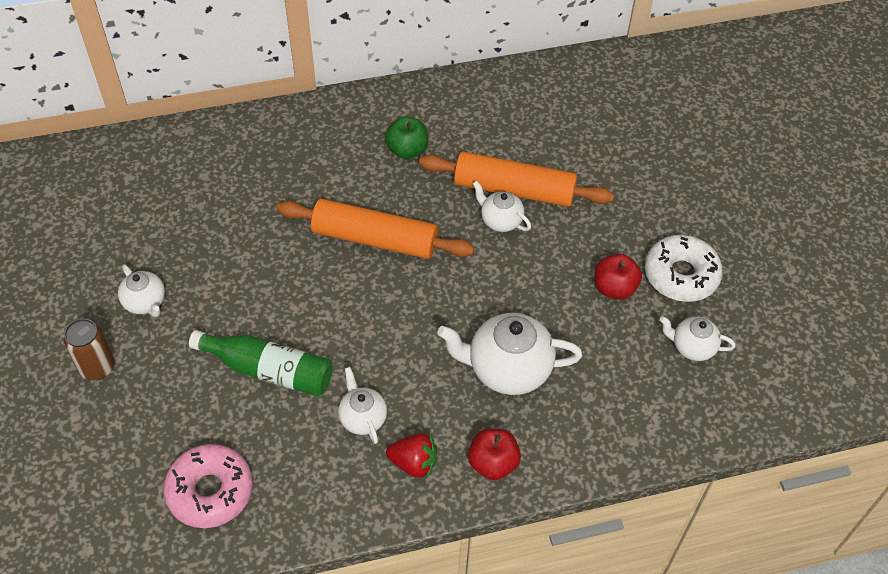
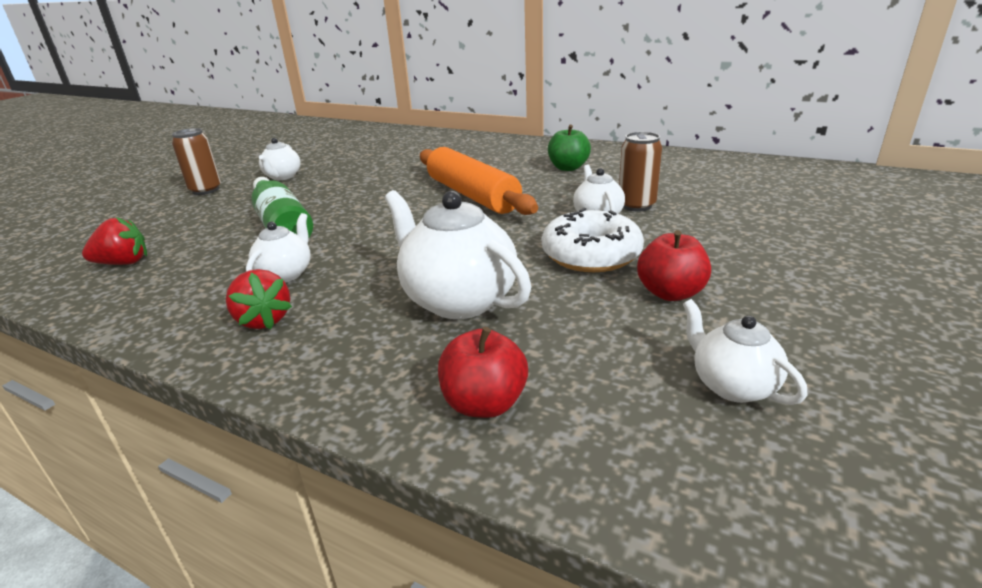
camera: 45 degrees right, 25 degrees down
pink donut [163,444,253,528] -> red strawberry [82,217,147,265]
orange rolling pin [419,152,614,207] -> brown can [619,132,662,211]
red apple [468,429,521,480] -> red apple moved to [438,327,528,418]
white donut [645,235,723,302] -> white donut moved to [542,208,644,272]

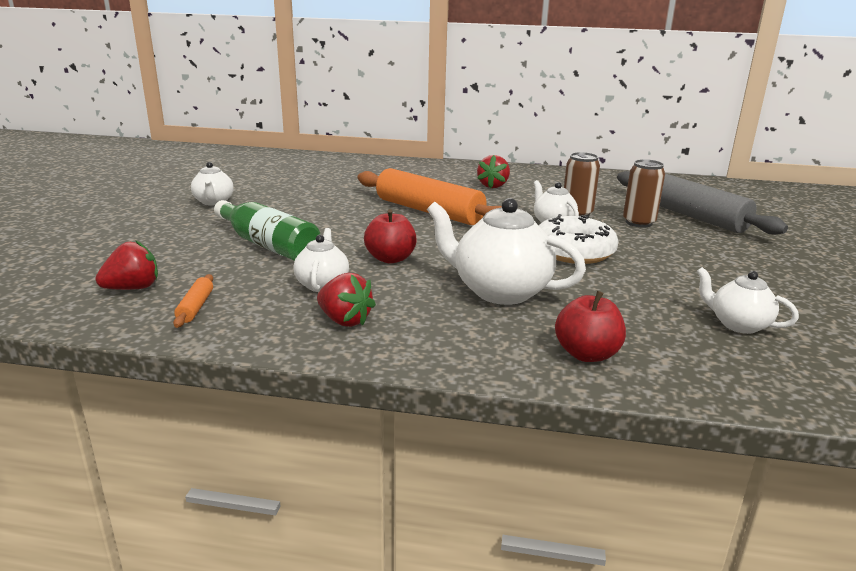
camera: 20 degrees left, 5 degrees down
brown can [172,128,221,195] -> brown can moved to [623,159,665,228]
green apple [548,125,591,171] -> red strawberry [477,155,510,188]
red apple [637,230,711,301] -> red apple moved to [364,209,417,263]
none -> orange rolling pin [173,274,213,328]
none -> grey rolling pin [617,171,788,235]

